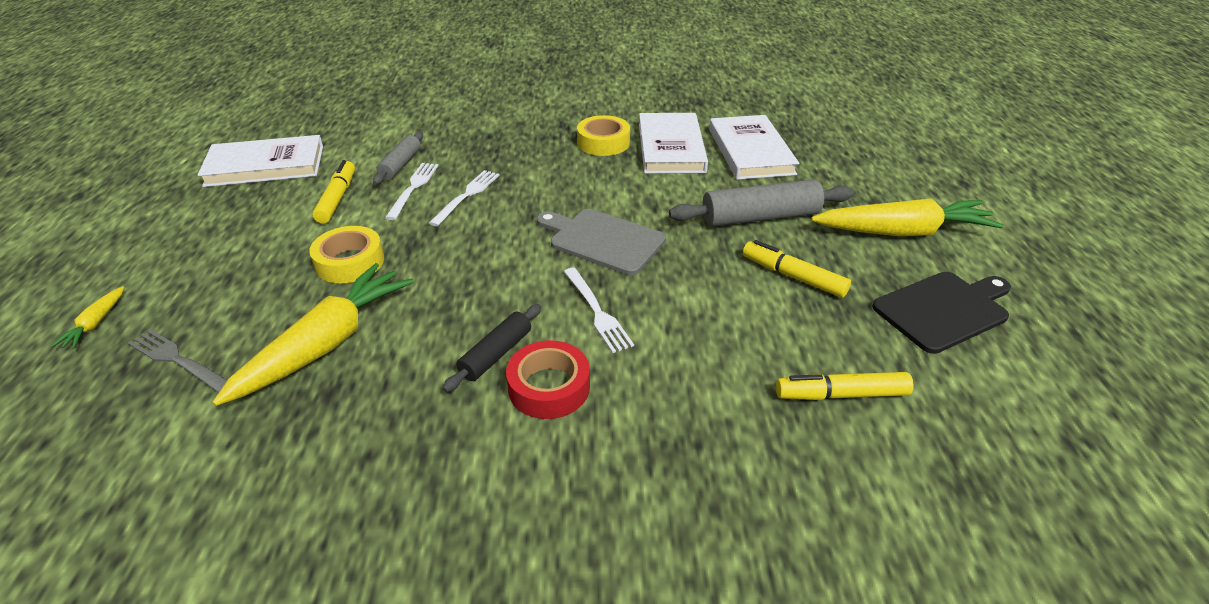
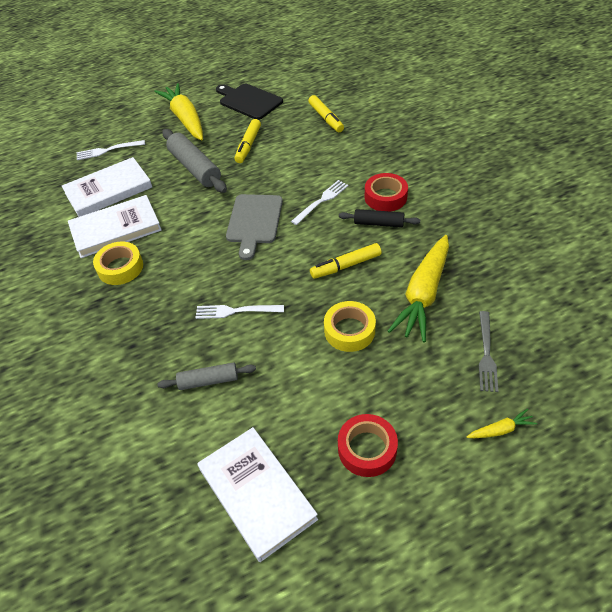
camera: 110 degrees left, 10 degrees up
yellow carrot [213,263,414,406] -> yellow carrot turned 75 degrees counterclockwise [388,235,449,342]
yellow marker [312,160,355,224] -> yellow marker moved to [310,243,382,279]
white fork [385,163,439,220] -> white fork moved to [77,140,145,160]
none -> red tape [338,414,398,477]

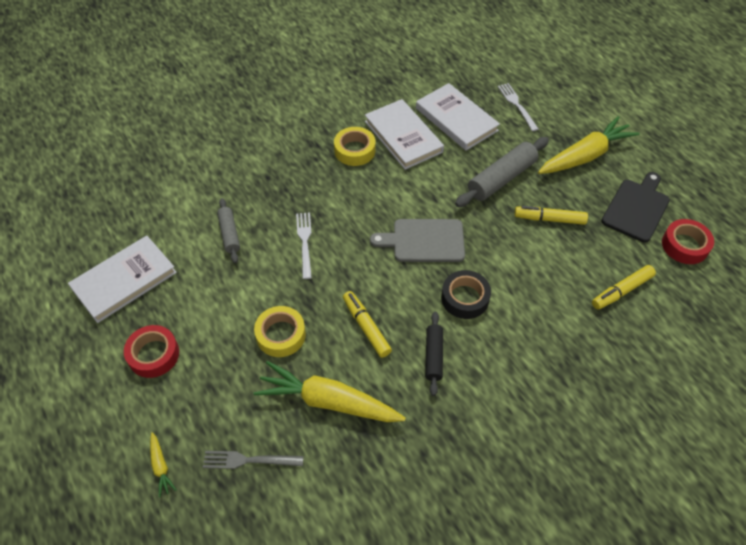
camera: 80 degrees right, 5 degrees up
white fork [291,180,348,225] -> black tape [441,270,491,319]
red tape [365,173,408,211] -> red tape moved to [662,219,714,264]

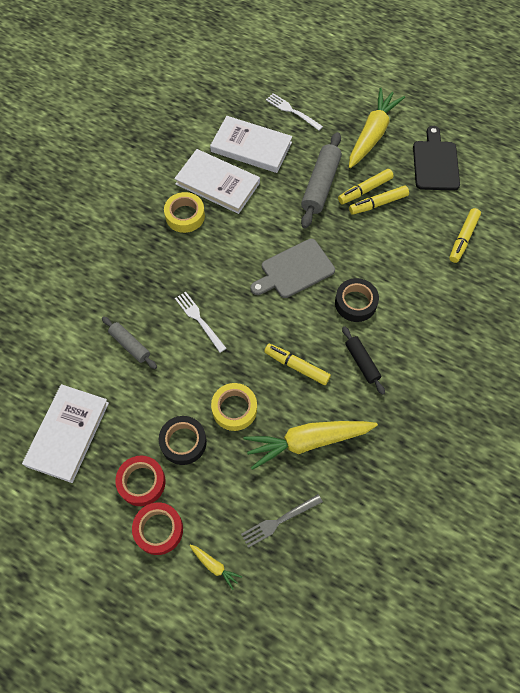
camera: 30 degrees left, 10 degrees up
red tape [662,219,714,264] -> red tape moved to [132,502,183,555]
none -> black tape [159,416,207,465]
none -> yellow marker [338,169,394,204]

